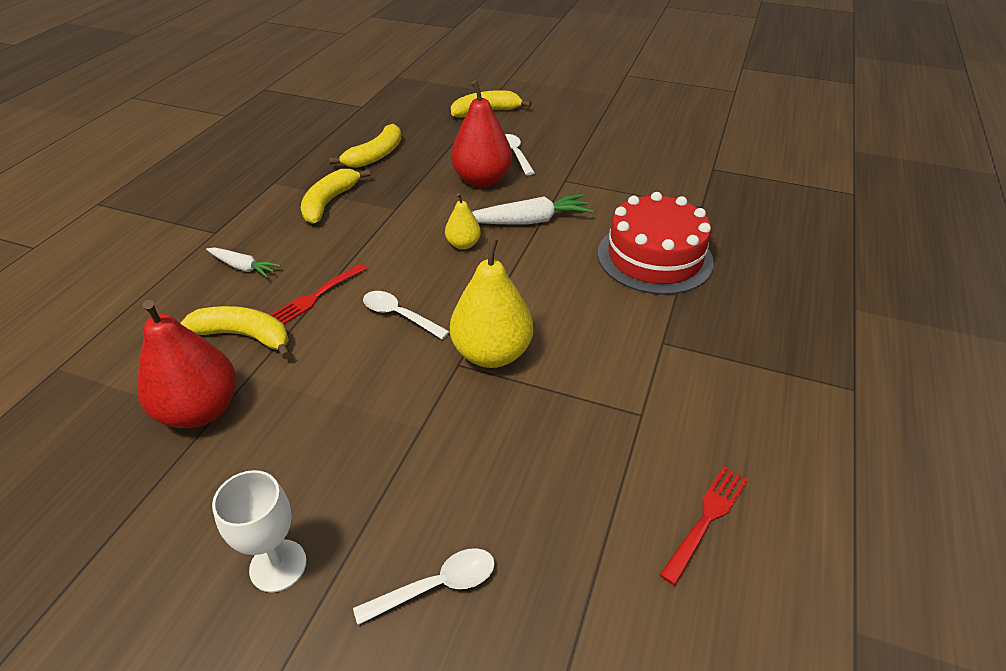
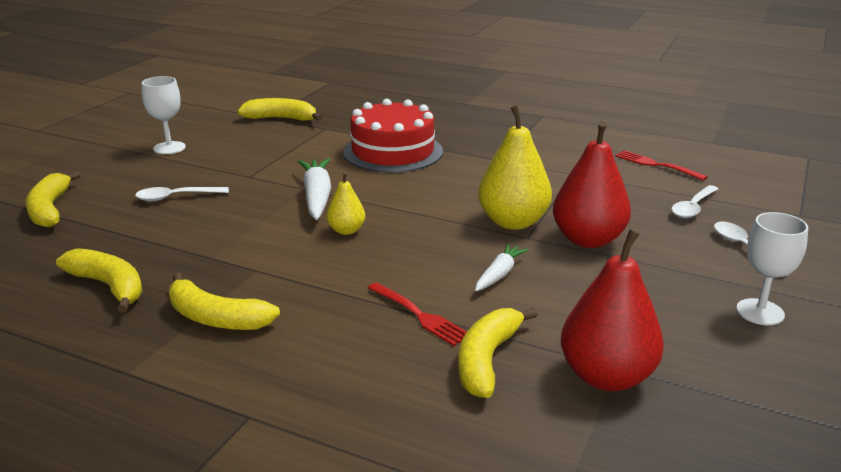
camera: 85 degrees left, 15 degrees down
white carrot [206,248,280,278] -> white carrot moved to [475,243,529,291]
white spoon [363,291,450,339] -> white spoon moved to [671,185,718,218]
red pear [451,80,512,187] -> red pear moved to [553,121,631,248]
none -> white goblet [142,76,186,154]
none -> yellow banana [237,98,322,121]

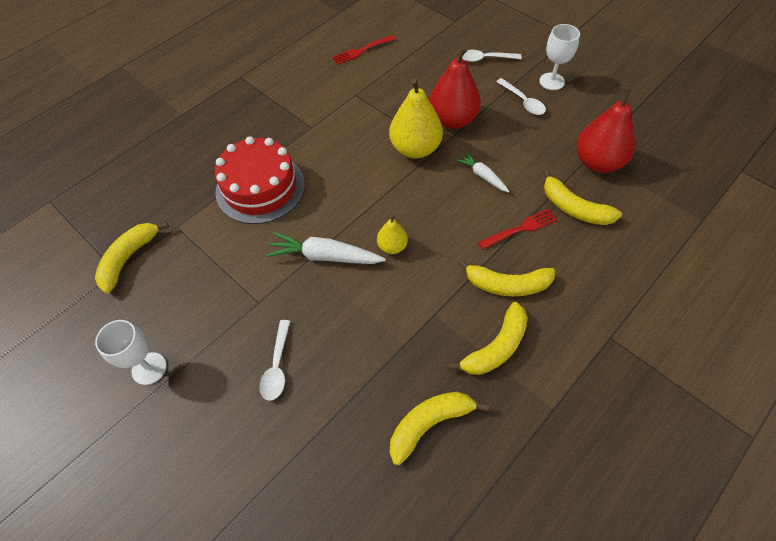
camera: 70 degrees left, 30 degrees up
yellow banana [25,171,81,227] -> yellow banana moved to [458,259,555,296]
white spoon [671,185,718,218] -> white spoon moved to [496,78,546,115]

